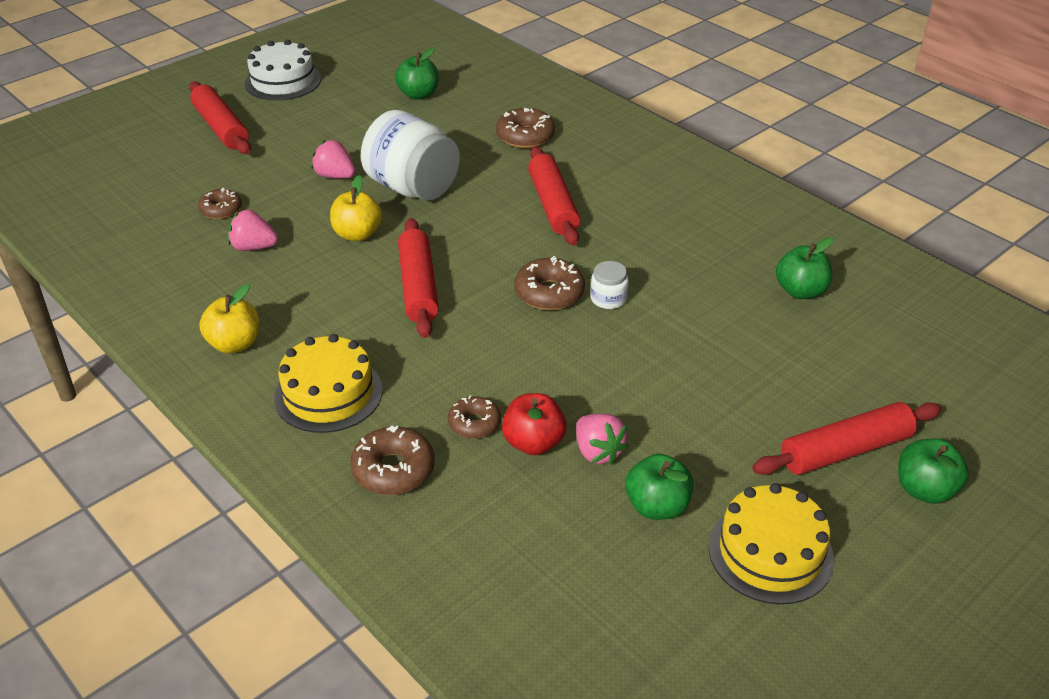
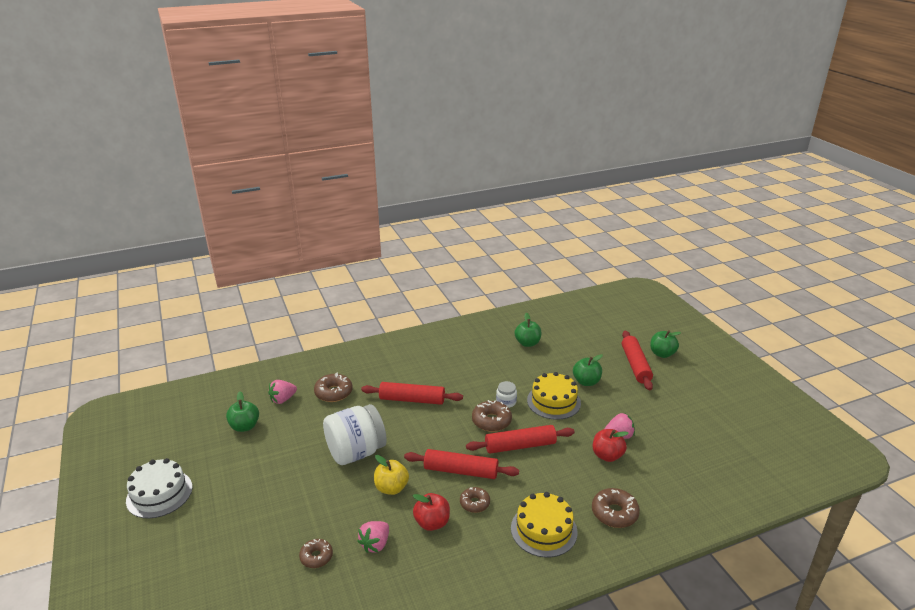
camera: 70 degrees left, 10 degrees down
red rolling pin [189,81,251,154] -> red rolling pin moved to [466,425,575,454]
yellow apple [199,284,259,353] -> none
pink strawberry [311,140,355,179] -> pink strawberry moved to [268,380,297,404]
brown donut [448,395,501,439] -> brown donut moved to [460,487,490,513]
green apple [625,454,693,520] -> green apple moved to [573,354,603,386]
yellow cake [709,483,834,604] -> yellow cake moved to [527,372,581,420]
none -> red apple [413,493,450,531]

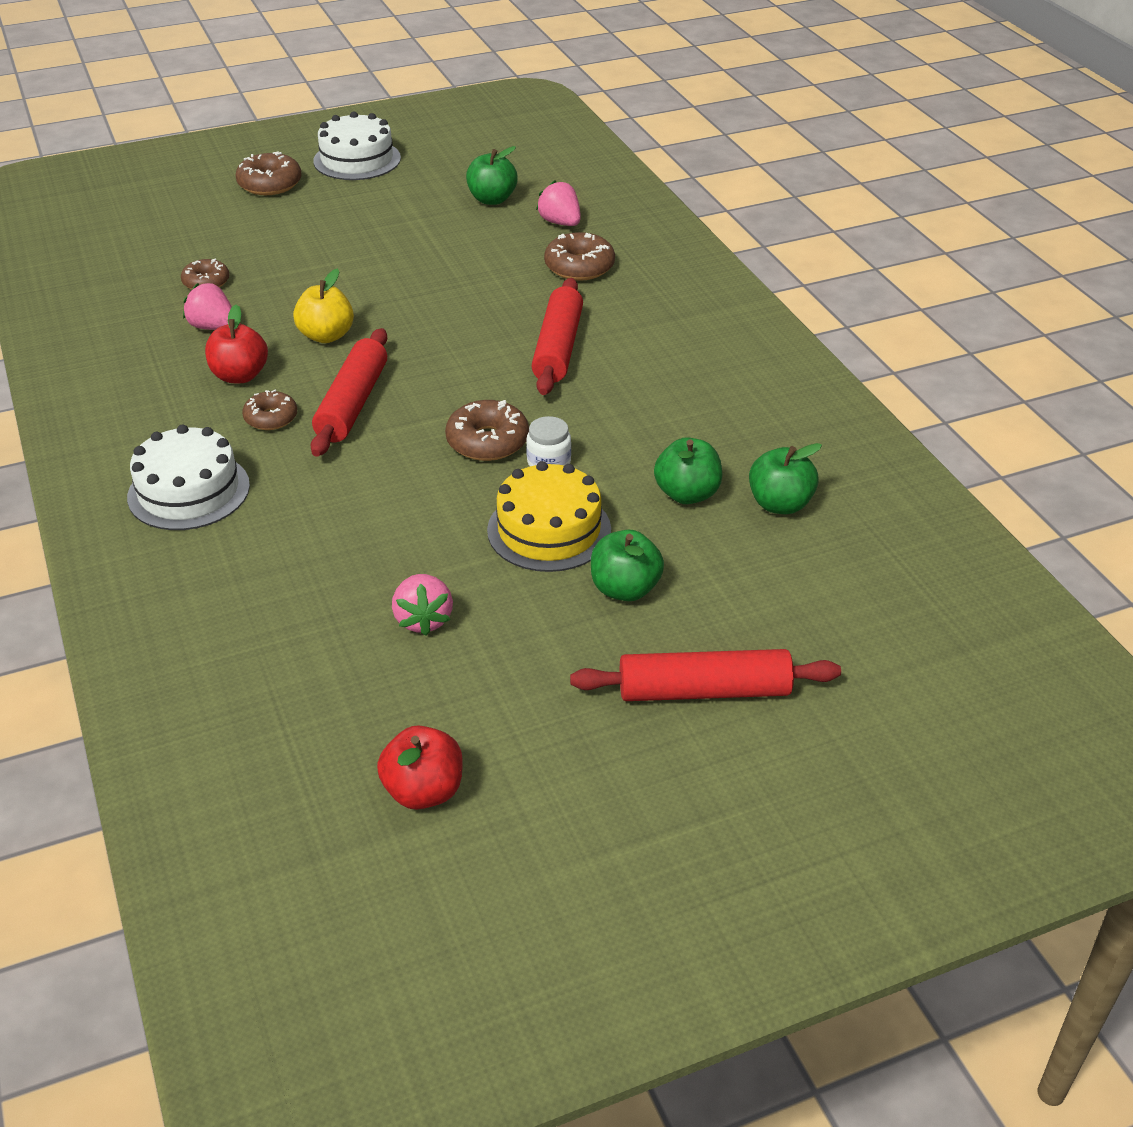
camera: 90 degrees right, 10 degrees up
white jar [323,404,387,465] -> none
red rolling pin [466,425,575,454] -> none
yellow cake [511,492,578,557] -> white cake [127,424,250,530]
brown donut [592,488,640,528] -> brown donut moved to [236,152,301,195]
red apple [593,429,629,462] -> red apple moved to [377,725,463,809]
green apple [650,330,681,358] -> green apple moved to [654,437,722,504]

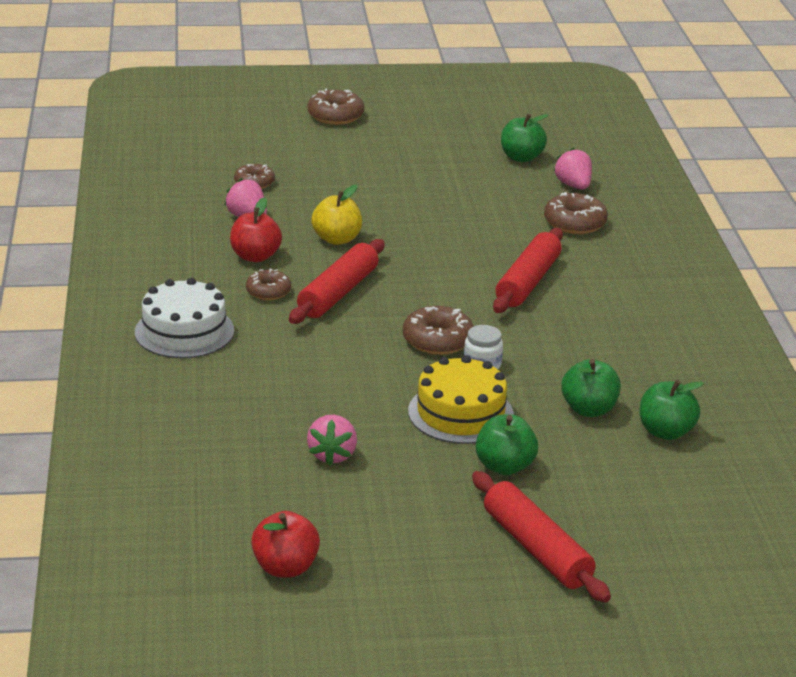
camera: 15 degrees right, 10 degrees down
white cake [313,111,401,180] -> none
red rolling pin [570,649,841,701] -> red rolling pin turned 45 degrees clockwise [472,471,611,602]

